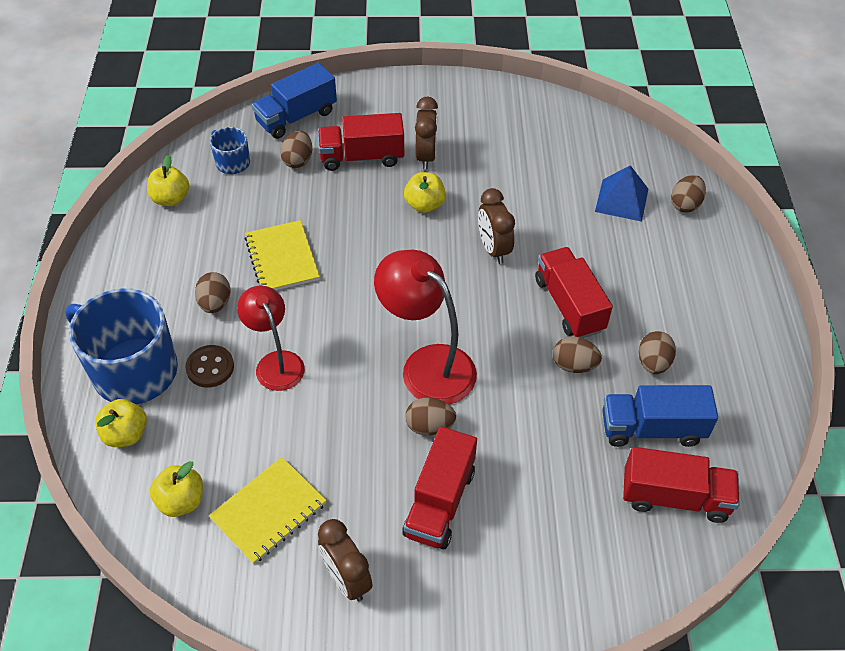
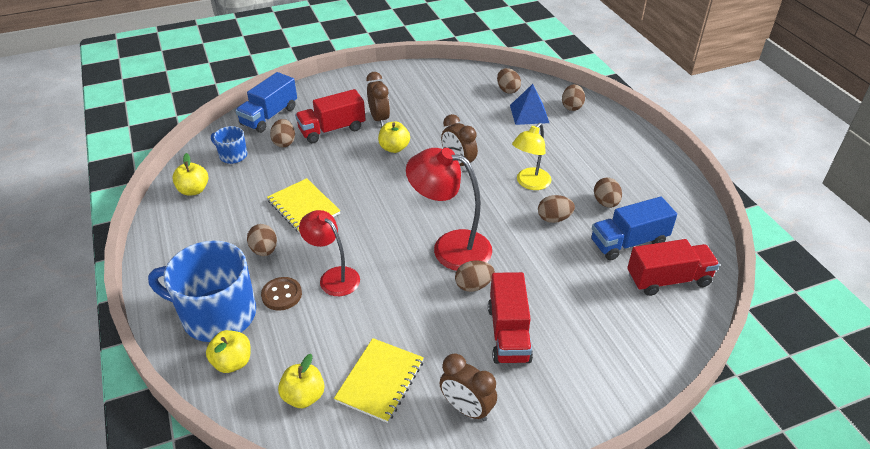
camera: 20 degrees left, 10 degrees down
red truck [535,247,613,338] -> yellow lamp [512,123,551,190]
none -> brown egg [497,68,521,94]

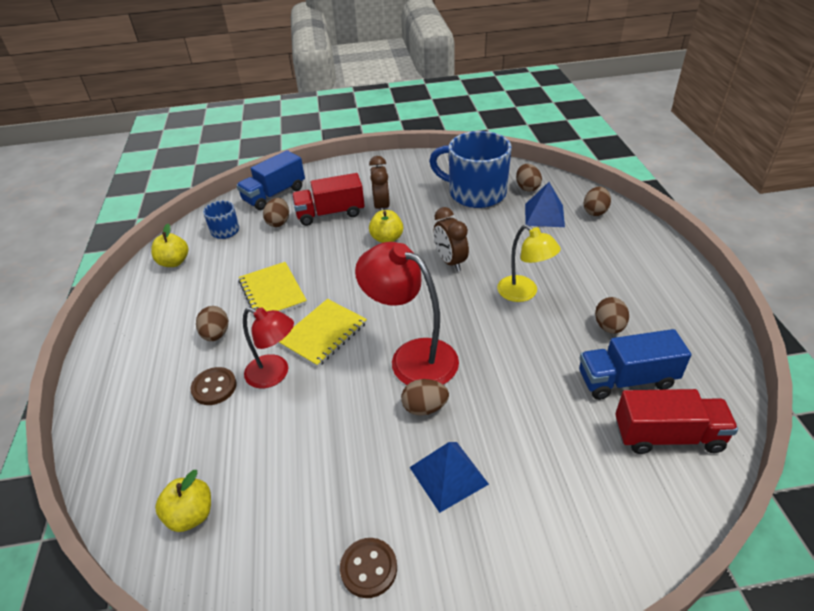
camera: 15 degrees right, 0 degrees up
blue mug [148,240,256,342] -> blue mug moved to [429,131,512,208]
yellow apple [206,330,251,373] -> none
red lamp [299,210,360,296] -> red lamp turned 150 degrees clockwise [243,307,294,388]
yellow notebook [334,338,424,423] -> yellow notebook moved to [278,299,367,367]
brown clock [440,353,497,421] -> brown button [340,538,397,598]
red truck [488,272,533,364] -> blue pyramid [409,442,489,513]
yellow lamp [512,123,551,190] -> yellow lamp turned 90 degrees counterclockwise [497,225,561,302]
brown egg [538,195,575,223] -> none

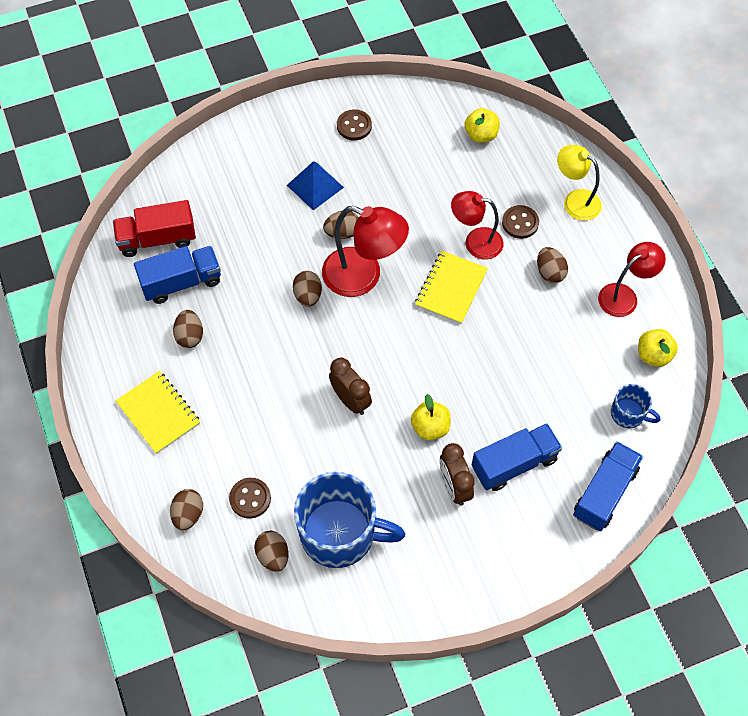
camera: 165 degrees right, 20 degrees up
yellow notebook [239,262,307,317] -> yellow notebook moved to [116,371,200,454]
brown egg [263,198,289,227] -> brown egg moved to [293,271,322,307]
red truck [292,173,365,226] -> blue truck [471,423,562,491]
yellow lamp [497,225,561,302] -> yellow lamp moved to [557,145,602,221]
blue pyramid [525,182,565,227] -> brown button [229,478,271,518]
none -> red lamp [598,242,666,317]

